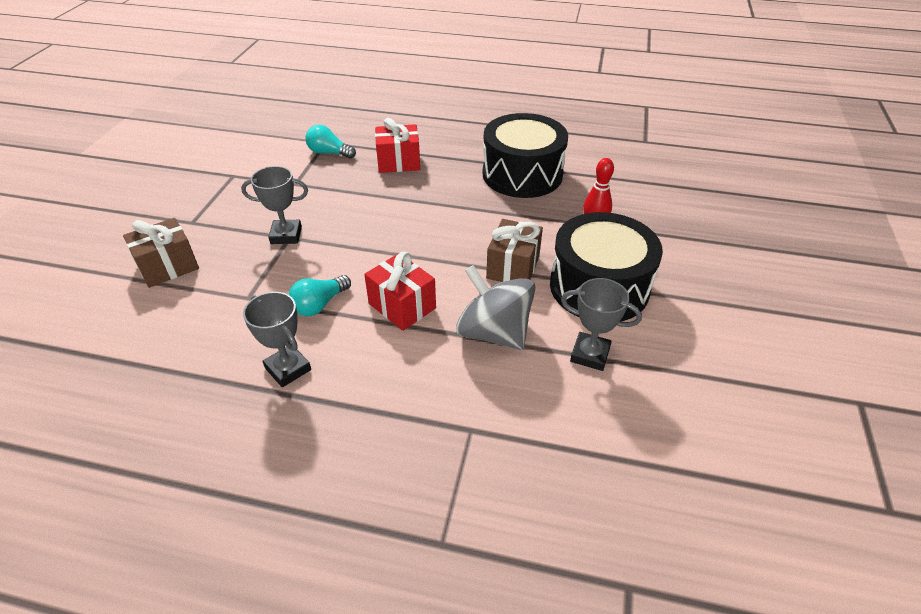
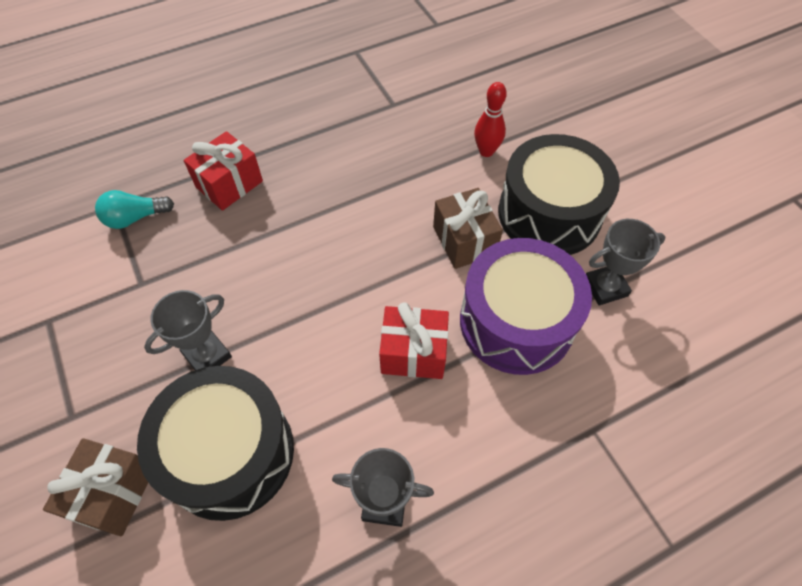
camera: 40 degrees left, 15 degrees up
turquoise light bulb [289,275,351,316] -> none
grey spinning top [456,265,536,350] -> purple drum [460,238,592,375]
black drum [483,113,568,198] -> black drum moved to [137,366,294,521]

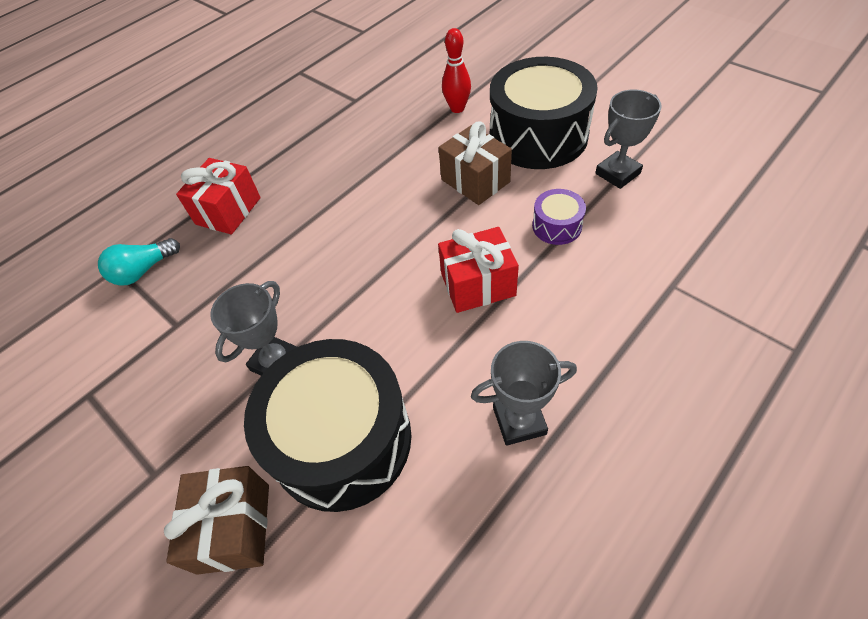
camera: 15 degrees left, 5 degrees down
purple drum [460,238,592,375] -> purple drum [532,189,586,245], size x0.44

